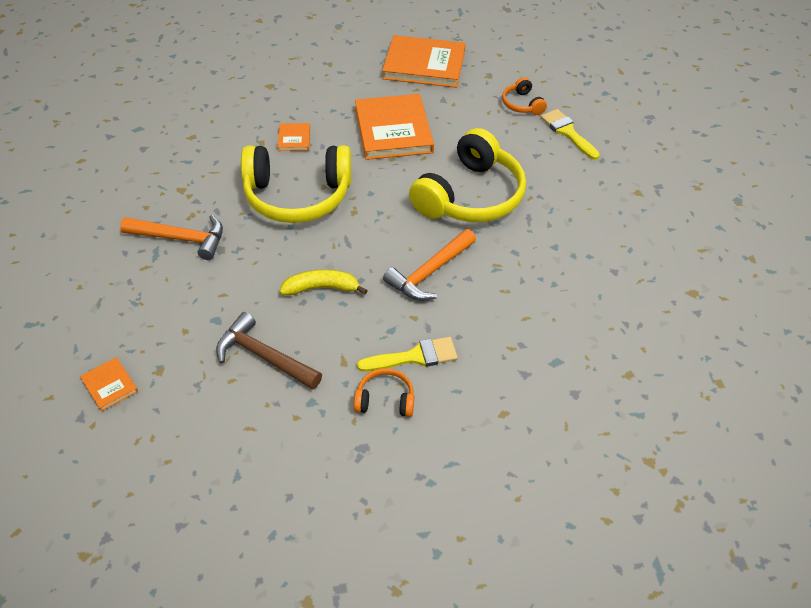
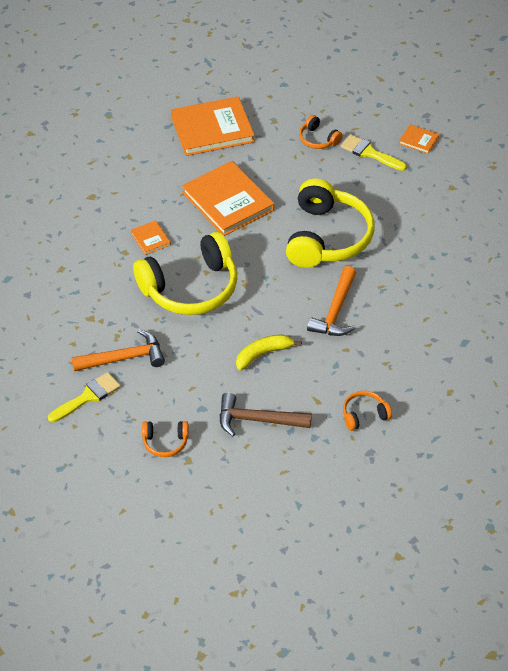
camera: 25 degrees left, 0 degrees up
orange book [80,357,138,412] -> orange book moved to [399,124,439,154]
yellow brush [357,337,458,372] -> yellow brush moved to [48,372,121,423]
none -> orange headphones [142,421,189,457]

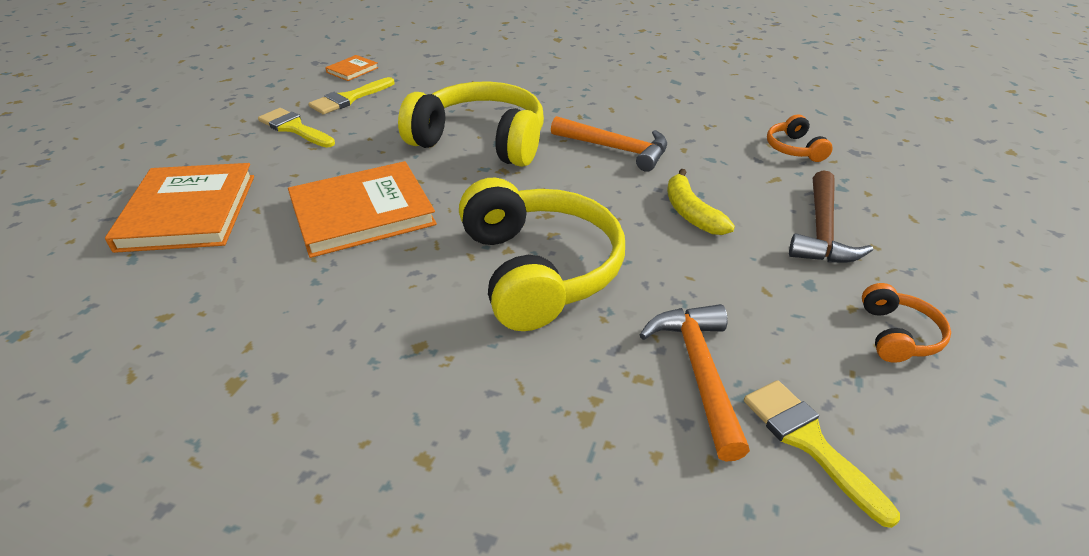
camera: 80 degrees left, 10 degrees down
orange book [131,220,171,255] -> none
orange headphones [299,115,343,149] -> yellow brush [258,108,335,148]

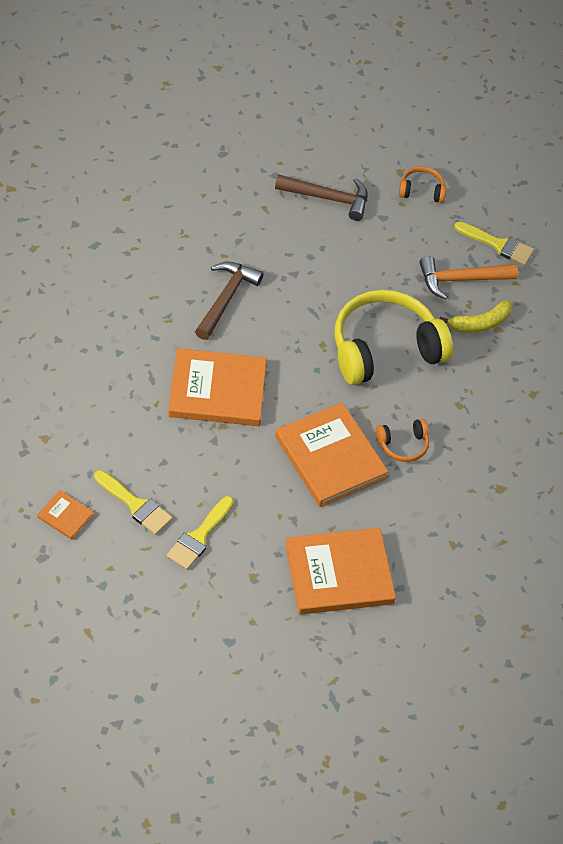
camera: 100 degrees left, 15 degrees up
yellow headphones [398,82,544,167] -> orange book [168,348,267,426]
orange hammer [551,116,667,172] -> brown hammer [195,262,264,340]
yellow banana [667,169,735,235] -> yellow banana moved to [440,300,512,333]
yellow brush [744,380,900,528] -> yellow brush turned 120 degrees counterclockwise [454,222,534,265]
orange headphones [767,115,833,162] -> orange headphones moved to [376,419,429,462]

